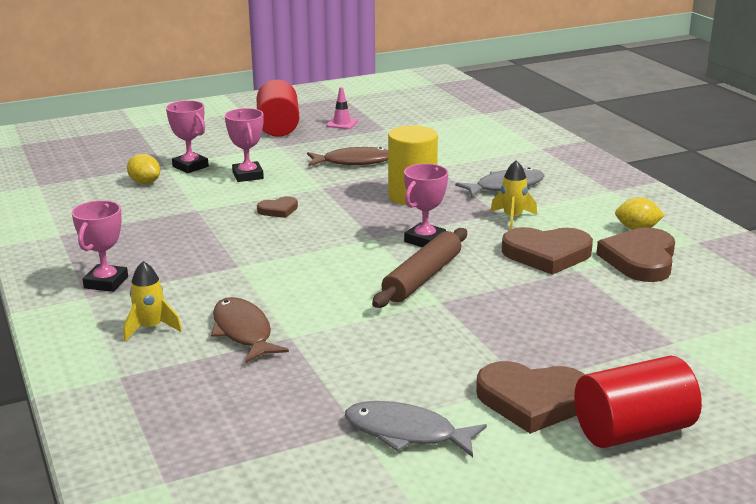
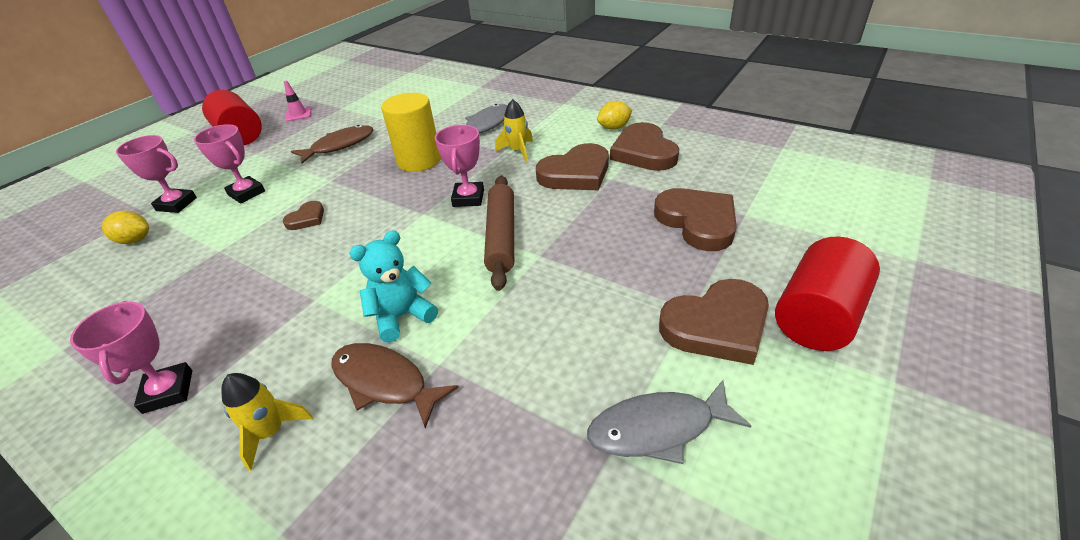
camera: 30 degrees left, 15 degrees up
none -> turquoise teddy bear [349,231,438,343]
none -> brown heart [654,188,737,251]

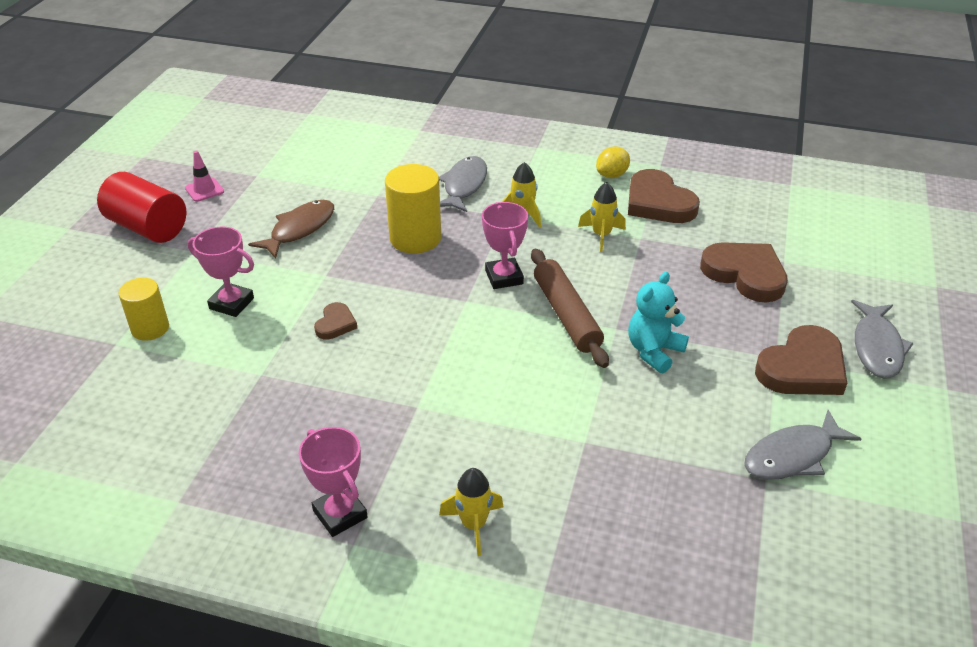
camera: 20 degrees left, 0 degrees up
yellow lemon [102,211,149,244] -> none
pink trophy [116,135,197,213] -> yellow cylinder [119,278,169,341]
brown fish [332,343,459,428] -> none
turquoise teddy bear [349,231,438,343] -> turquoise teddy bear moved to [628,272,689,373]
brown heart [536,143,609,190] -> yellow rocket [578,182,626,252]
red cylinder [775,237,880,351] -> grey fish [851,300,914,379]

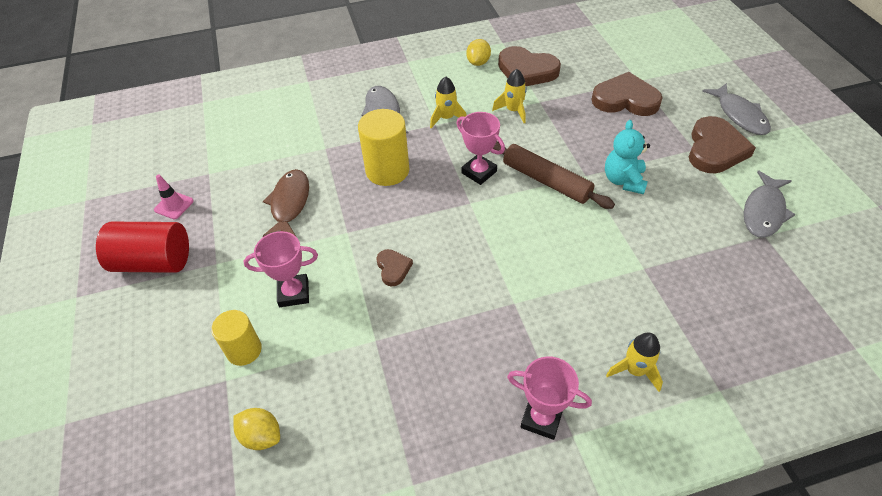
camera: 30 degrees left, 10 degrees up
none -> yellow lemon [233,408,280,450]

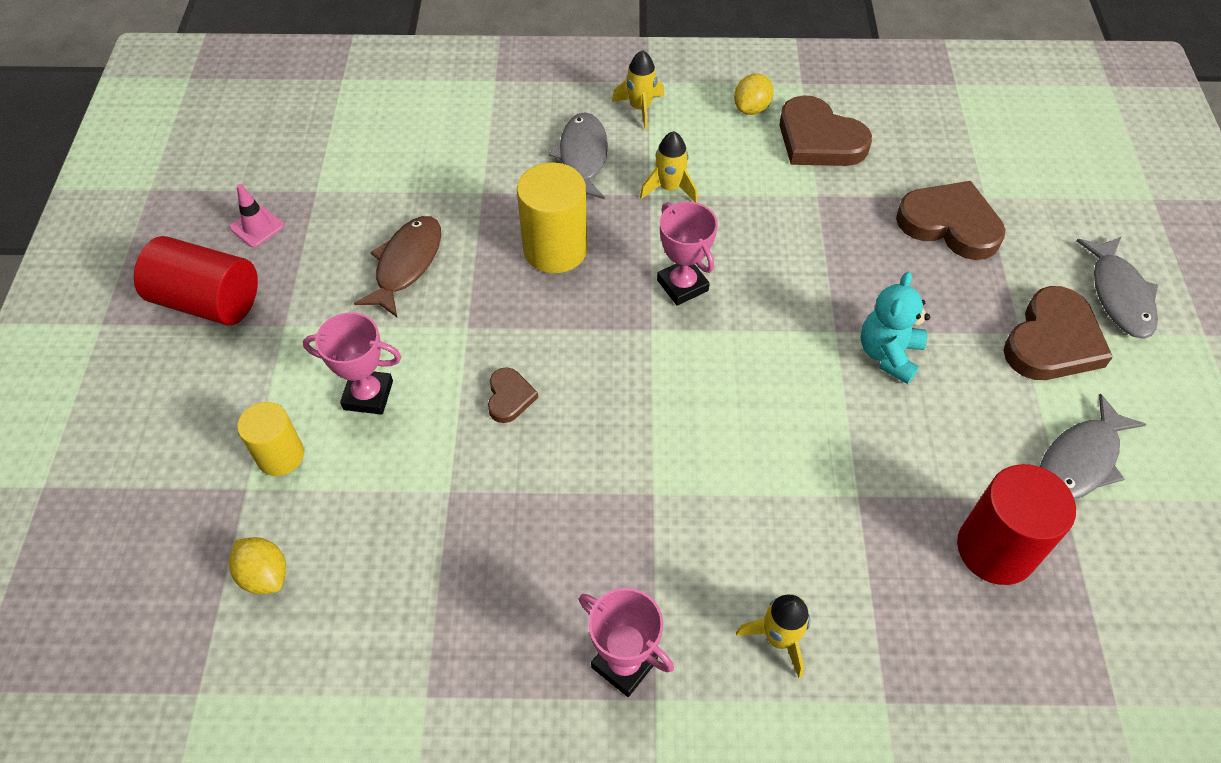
camera: 15 degrees right, 5 degrees up
yellow rocket [492,69,527,123] -> yellow rocket moved to [612,50,664,130]
brown rolling pin [493,141,615,209] -> none
none -> red cylinder [957,464,1076,585]

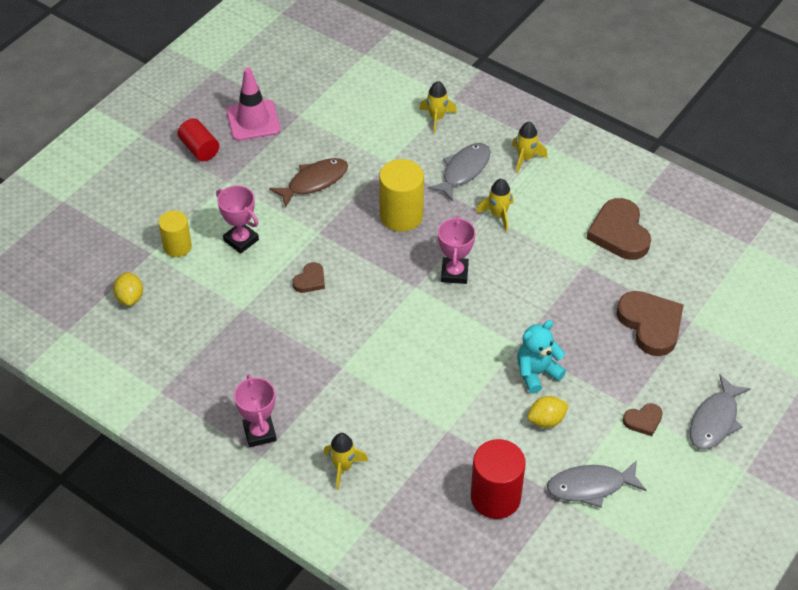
camera: 35 degrees right, 5 degrees down
red cylinder [134,236,258,325] -> red cylinder [178,118,219,161], size x0.64
pink traffic cone [230,184,284,248] -> pink traffic cone [226,68,280,141], size x1.81
yellow lemon [734,74,774,115] -> yellow lemon moved to [527,396,569,428]
brown heart [1003,286,1113,380] -> brown heart [623,403,663,436], size x0.51
none -> yellow rocket [419,81,457,134]

